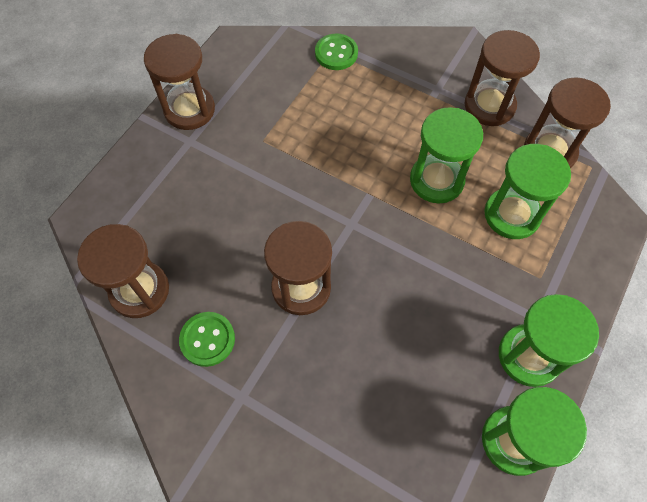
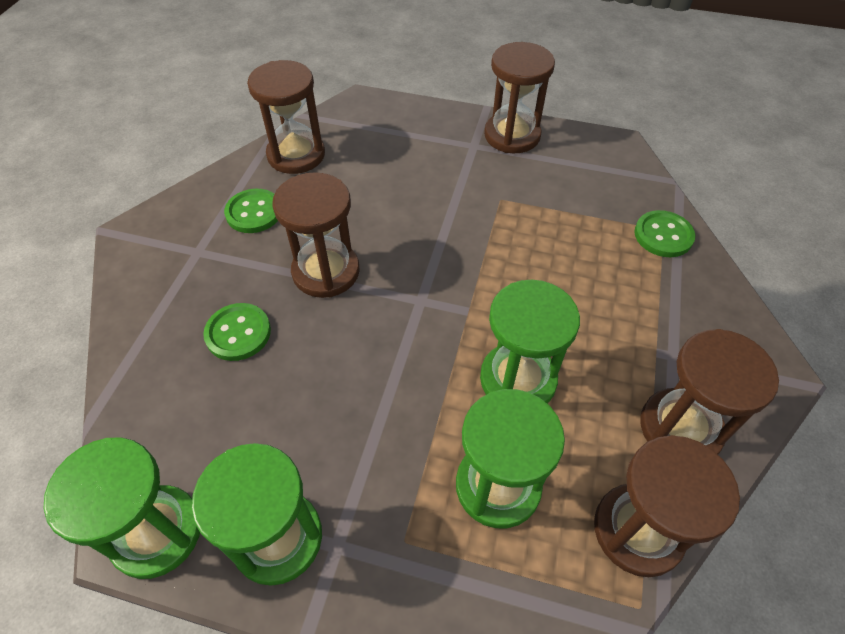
camera: 75 degrees right, 10 degrees down
none -> green button [203,303,271,361]

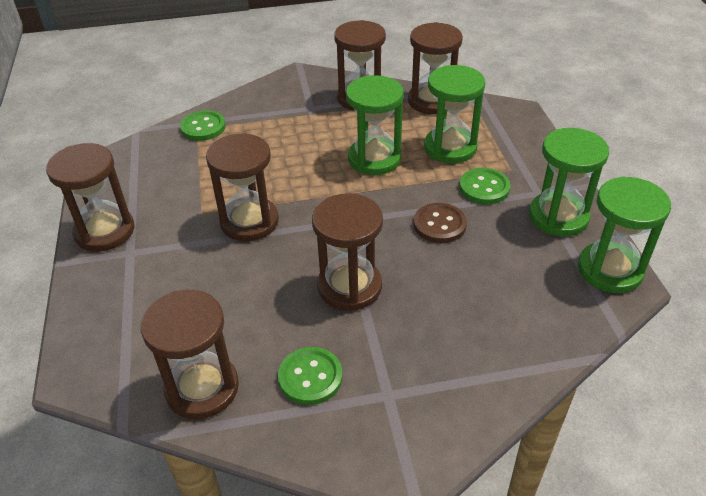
camera: 115 degrees left, 10 degrees down
green button [203,303,271,361] -> green button moved to [459,168,510,204]
none -> brown hourglass [206,133,279,241]
none -> brown button [414,203,467,243]

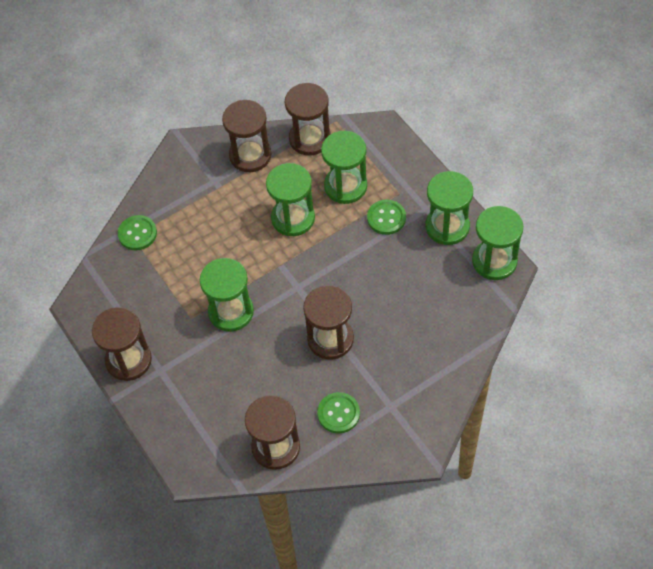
camera: 20 degrees left, 15 degrees up
brown hourglass [206,133,279,241] -> green hourglass [200,258,254,332]
brown button [414,203,467,243] -> none

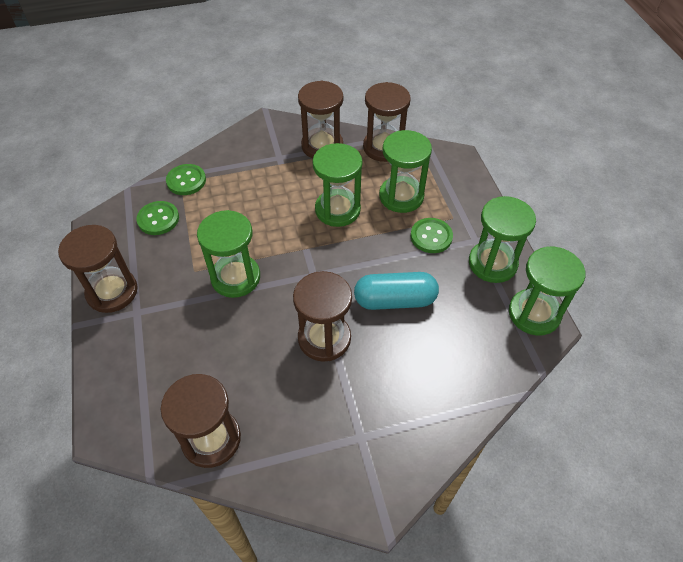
camera: 15 degrees right, 5 degrees down
green button [317,392,360,434] -> green button moved to [136,201,179,235]
none -> turquoise capsule [354,272,439,310]

